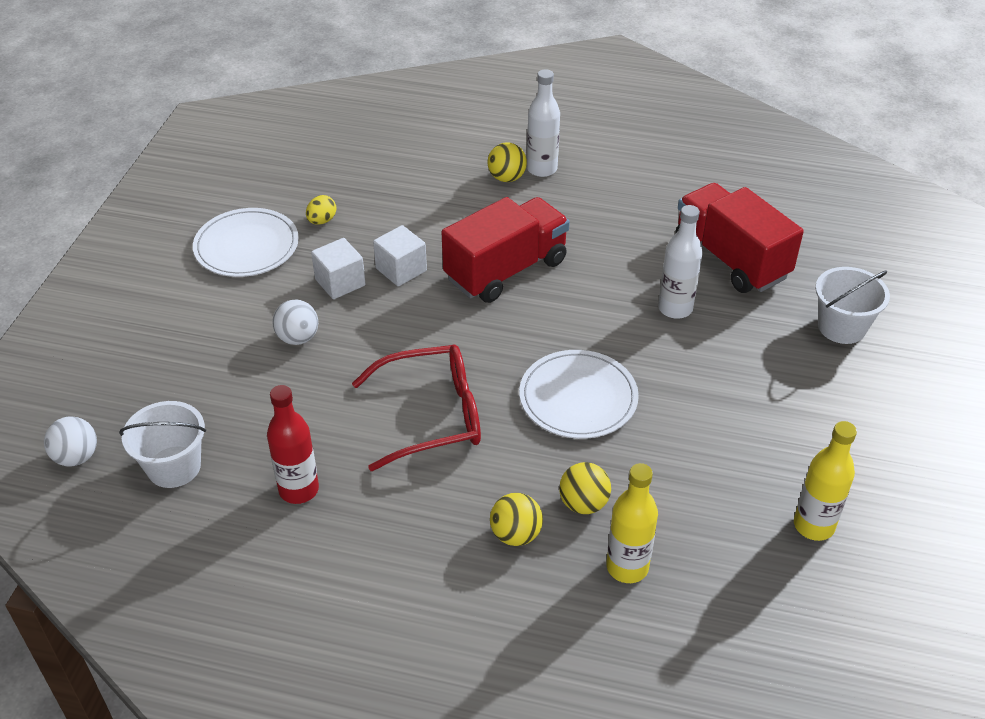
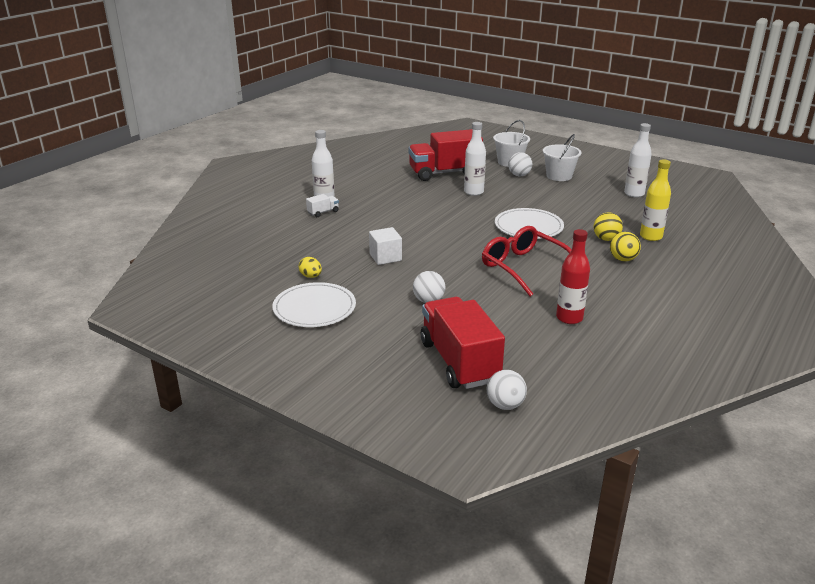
camera: 70 degrees left, 15 degrees down
white bucket [119,401,206,488] -> white bucket moved to [543,134,581,181]
white cube [311,238,365,299] -> none
red glasses [352,344,481,471] -> red glasses turned 45 degrees counterclockwise [482,226,572,296]
red truck [442,197,570,303] -> red truck moved to [421,297,505,389]
yellow ball [488,143,527,182] -> white truck [306,194,339,217]
yellow bottle [794,421,857,541] -> white bottle [624,123,652,197]
none -> white ball [508,152,532,176]

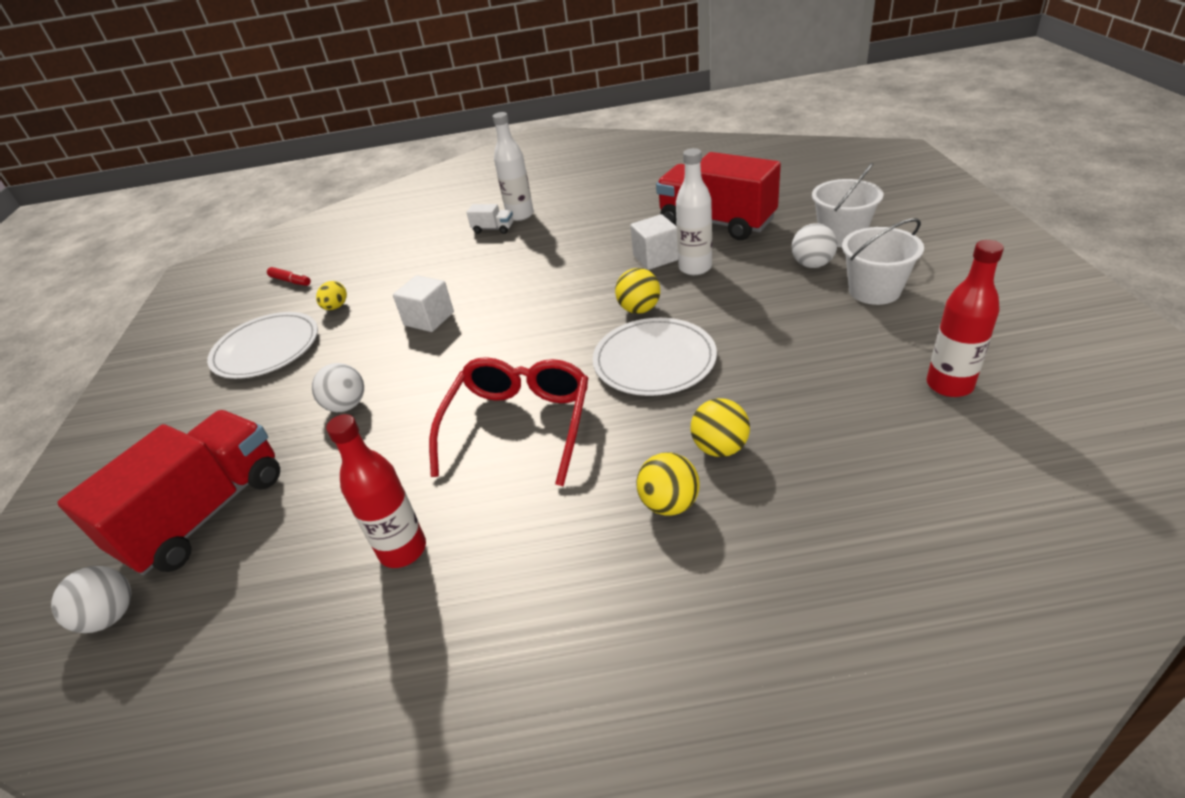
camera: 55 degrees right, 10 degrees up
white bottle [624,123,652,197] -> red bottle [927,240,1004,397]
yellow bottle [640,159,671,241] -> none
none -> red marker [267,267,311,286]
none -> yellow ball [615,268,660,314]
none -> white cube [630,214,678,270]

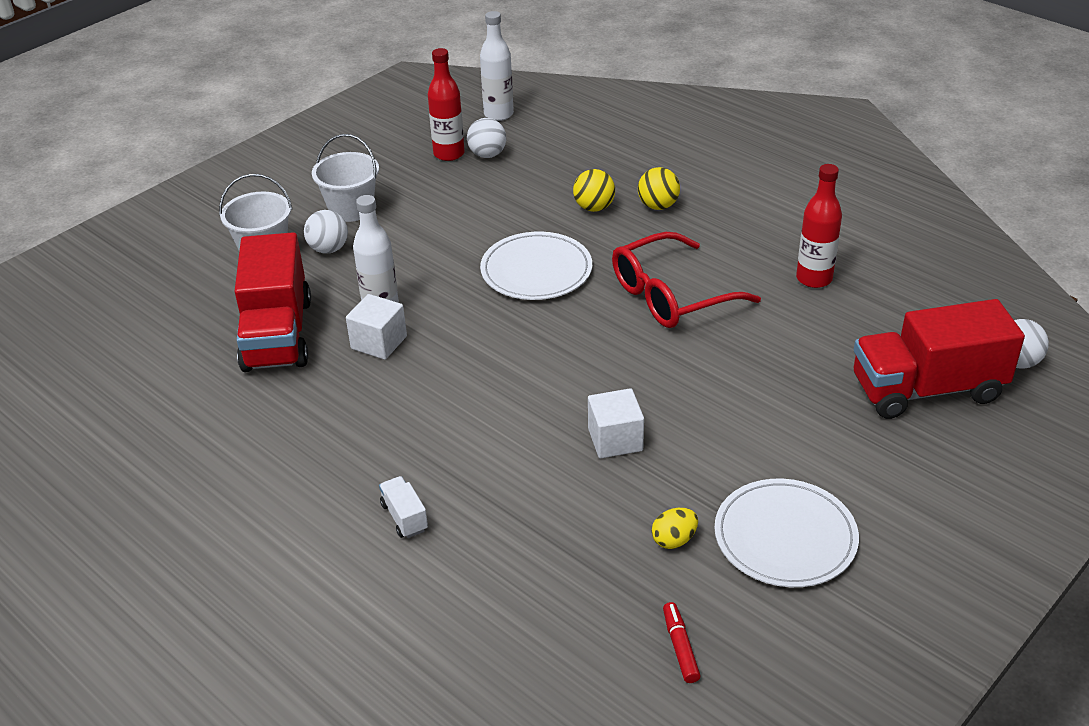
camera: 135 degrees left, 0 degrees up
white ball [312,363,364,412] -> white ball moved to [467,118,506,158]
white bottle [493,112,534,221] -> white bottle moved to [480,11,514,121]
yellow ball [615,268,660,314] -> none

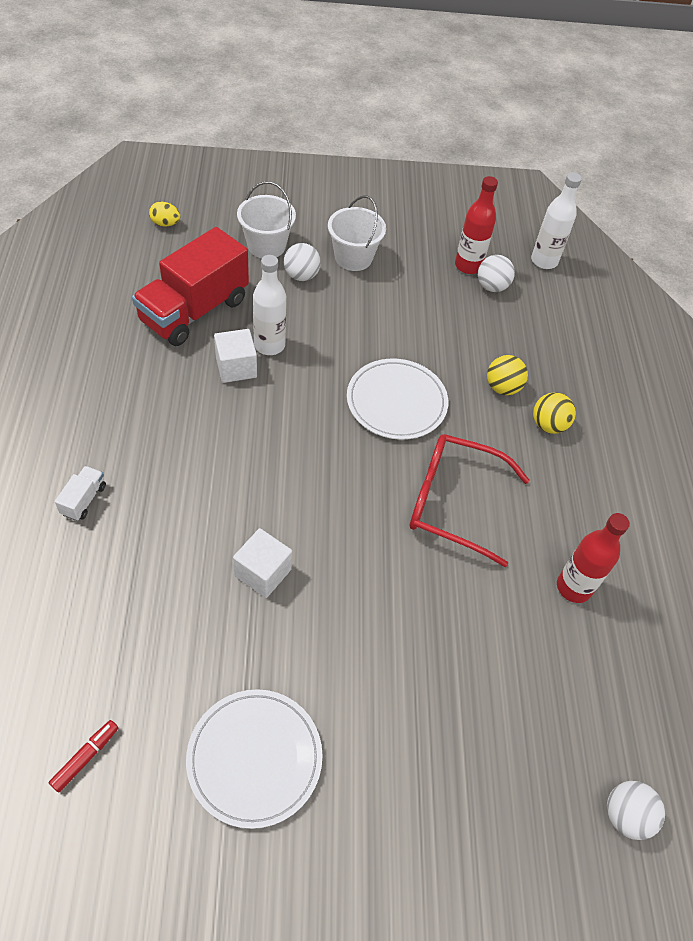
camera: 40 degrees right, 15 degrees up
yellow egg [652,508,698,549] -> yellow egg moved to [149,201,181,227]
red truck [853,299,1025,419] -> none

